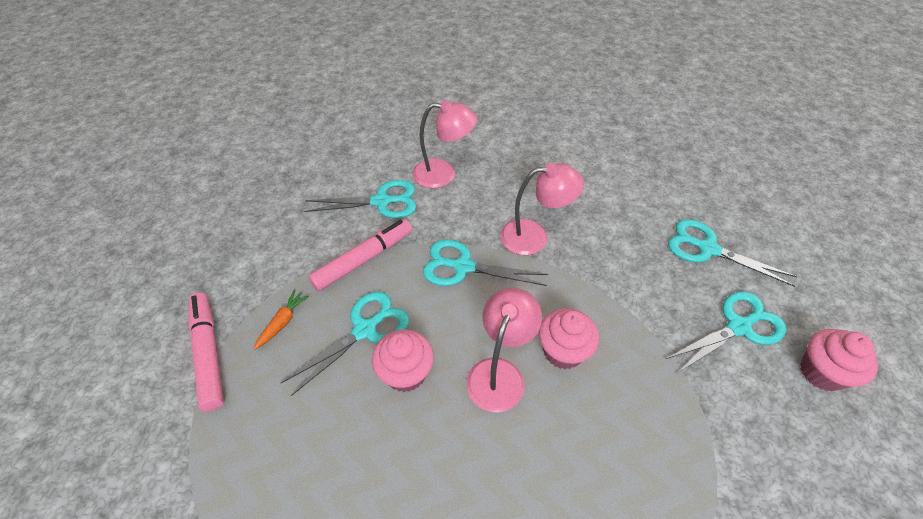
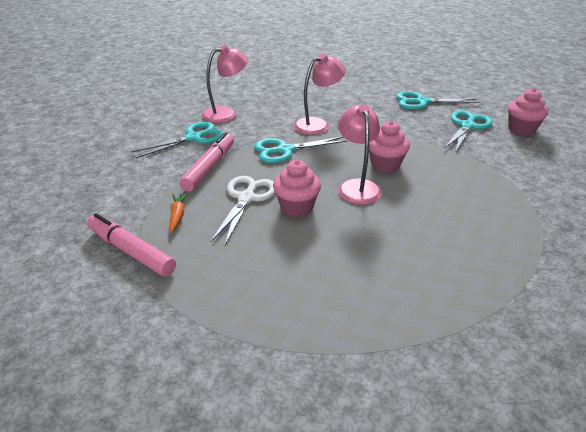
camera: 30 degrees left, 15 degrees down
turquoise scissors [281,292,409,396] -> white scissors [211,176,275,245]

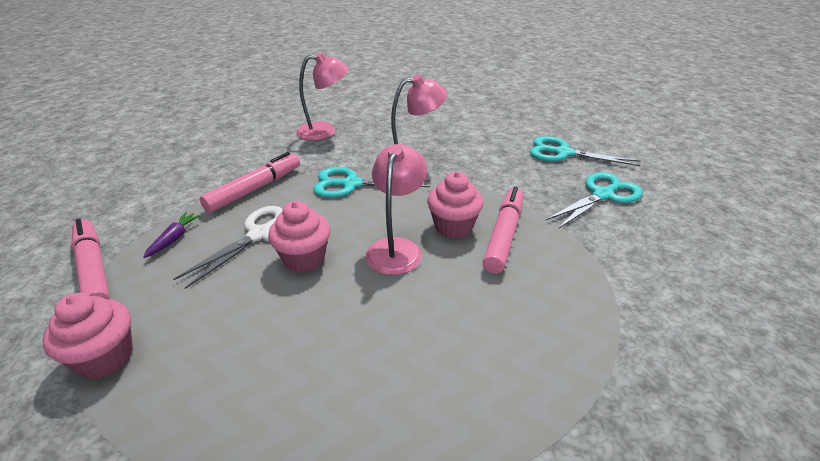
camera: 20 degrees right, 0 degrees up
turquoise scissors [131,122,224,158] -> none
orange carrot [169,193,188,233] -> purple carrot [143,212,201,258]
pink cupcake [508,88,548,136] -> pink cupcake moved to [43,293,133,379]
none -> pink marker [483,186,523,274]

